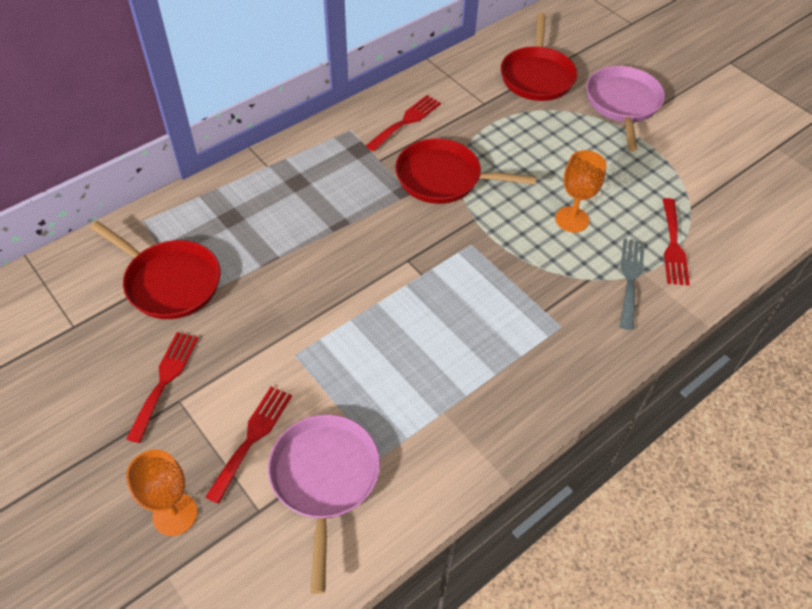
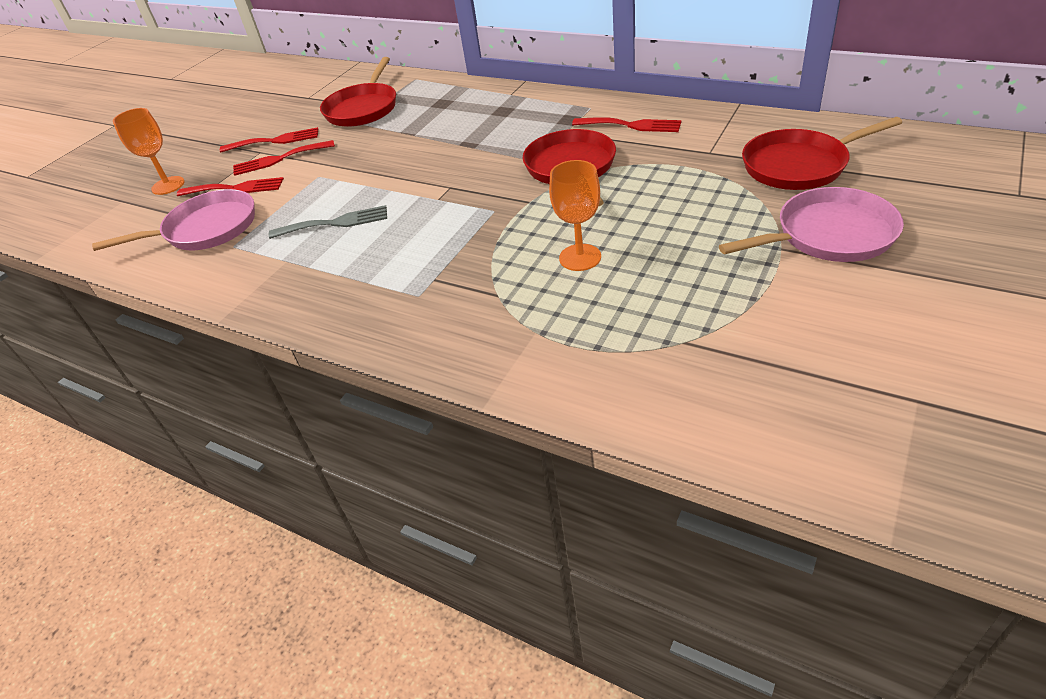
camera: 75 degrees right, 10 degrees down
grey fork [620,238,645,330] -> grey fork moved to [269,205,387,239]
red fork [663,198,690,286] -> red fork moved to [233,140,335,176]

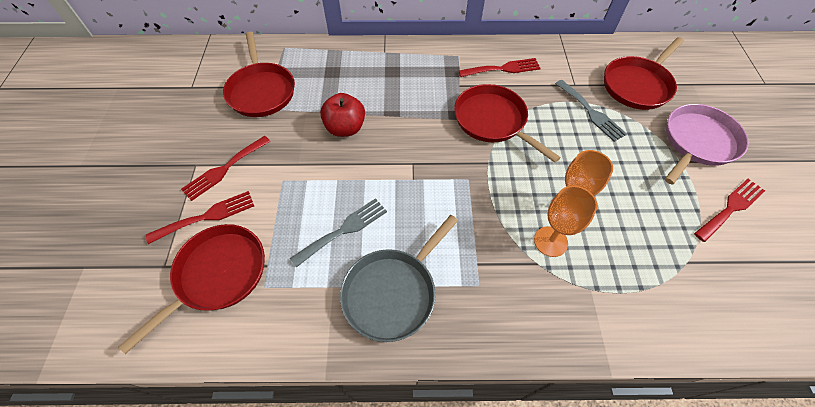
camera: 35 degrees left, 15 degrees up
pink pan [92,189,255,251] -> red pan [118,224,265,354]
orange goblet [113,108,185,195] -> orange goblet moved to [534,186,597,257]
red fork [220,127,318,152] -> red fork moved to [694,179,765,242]
none -> red apple [320,93,365,137]
none -> grey pan [340,215,458,342]
none -> grey fork [555,80,627,142]

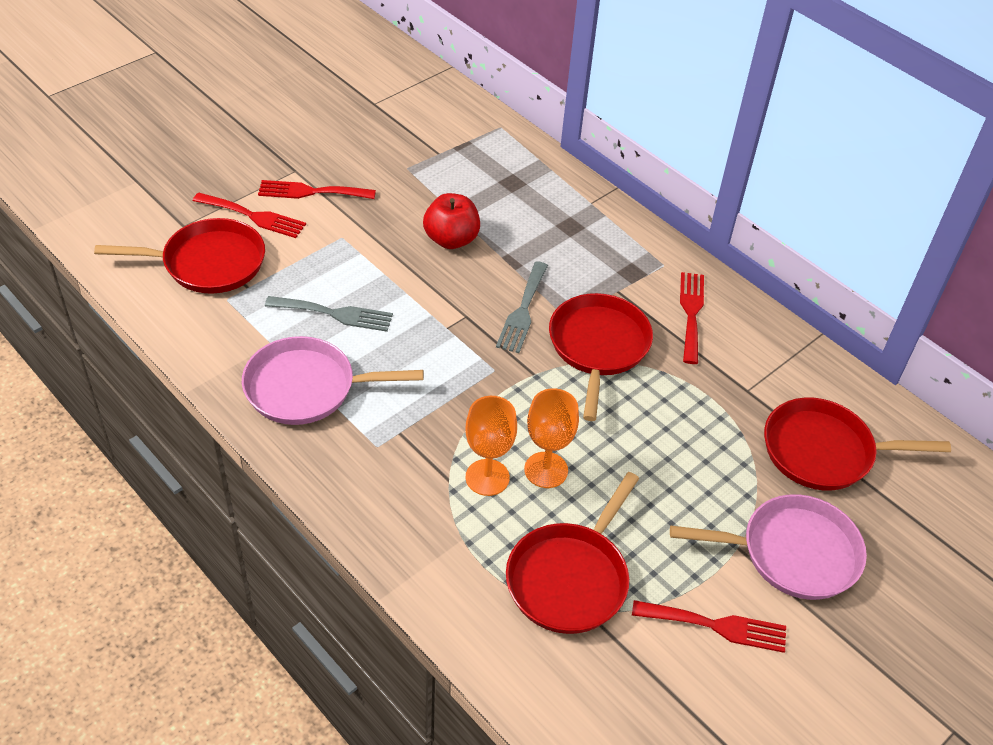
camera: 45 degrees right, 10 degrees down
red pan [223,32,295,117] -> red pan moved to [506,472,639,634]
grey pan [340,215,458,342] -> pink pan [242,336,424,425]
red fork [459,58,541,77] -> red fork turned 120 degrees counterclockwise [680,272,704,364]
grey fork [555,80,627,142] -> grey fork moved to [496,261,548,353]

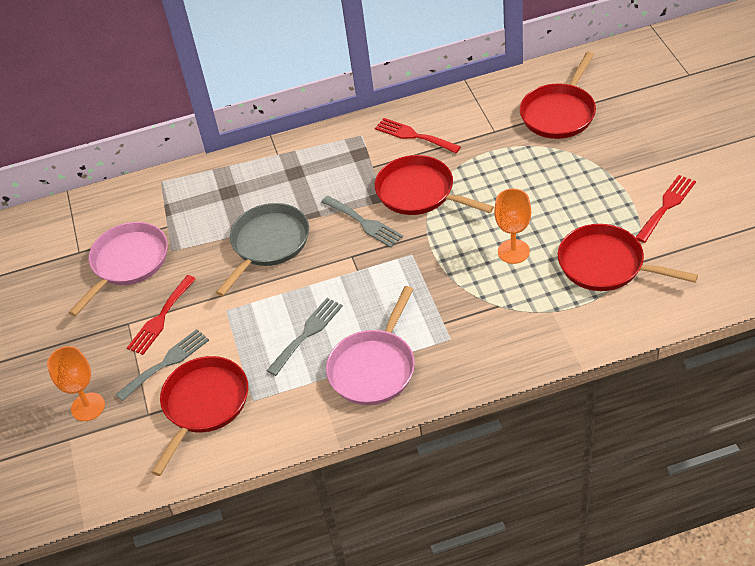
camera: 55 degrees left, 0 degrees up
red fork [193,192,306,238] -> grey fork [115,329,209,401]
red apple [423,193,480,249] -> grey pan [216,203,309,296]
orange goblet [465,396,517,496] -> orange goblet moved to [47,346,105,421]
red pan [506,472,639,634] -> red pan turned 150 degrees clockwise [558,224,698,291]
pink pan [670,494,867,600] -> pink pan moved to [68,222,168,316]

